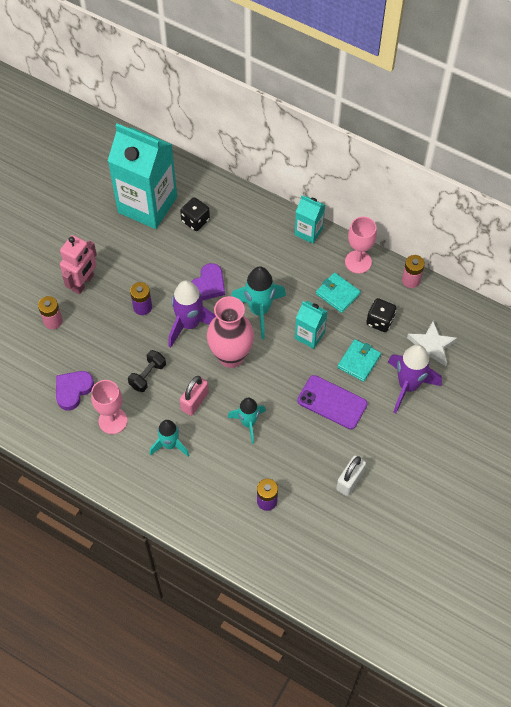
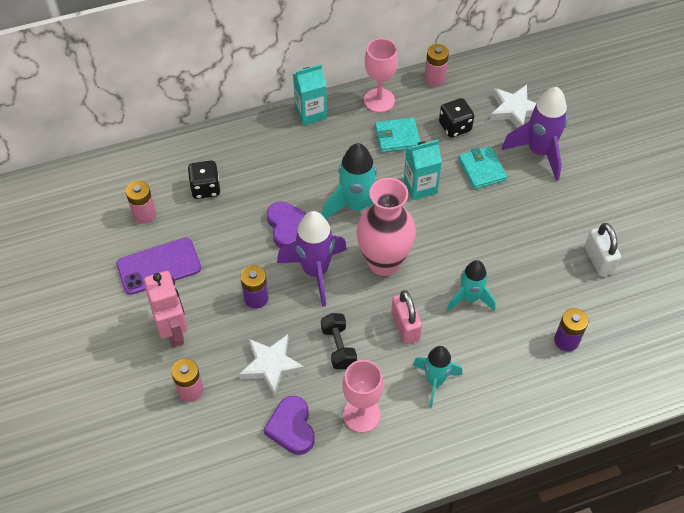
camera: 50 degrees left, 5 degrees down
turquoise carton [108,123,177,229] -> pink battery [126,181,156,224]
purple phone [297,375,368,429] -> purple phone moved to [116,238,201,295]
none -> white star [239,334,305,397]

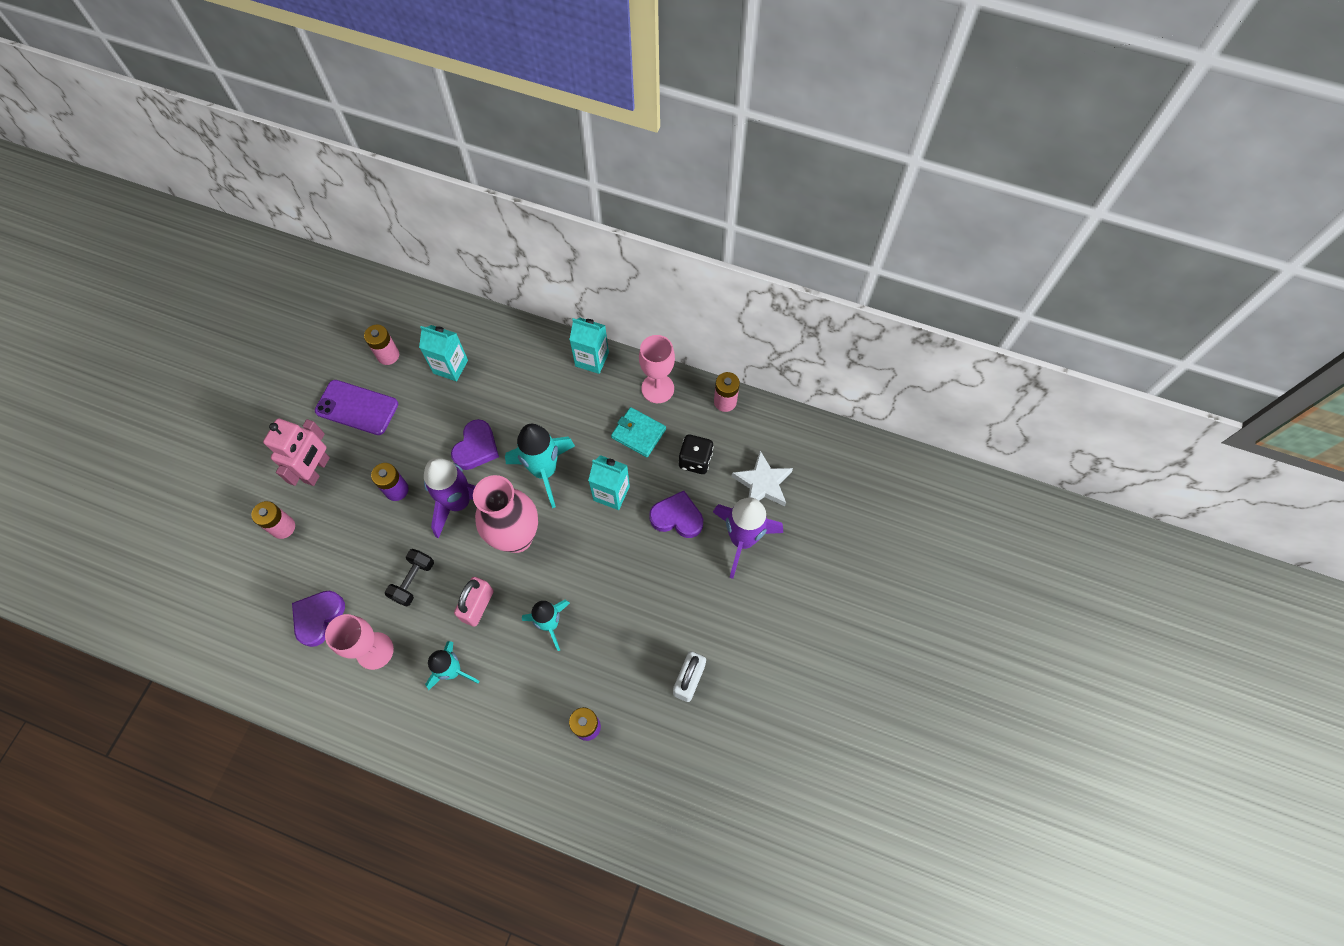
camera: 40 degrees right, 10 degrees up
black dice [187,161,220,199] -> turquoise carton [419,325,468,381]
white star [239,334,305,397] -> none
turquoise wallet [458,146,507,189] -> purple heart [649,491,703,538]

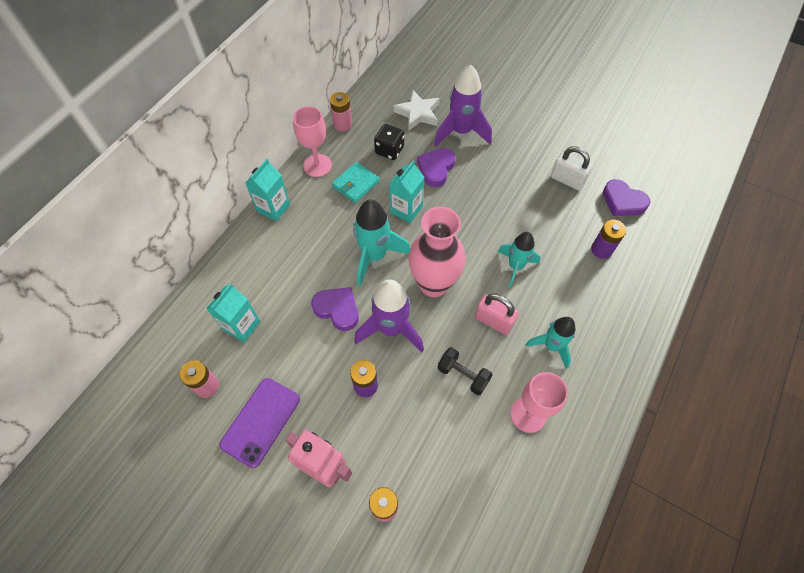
camera: 80 degrees left, 5 degrees down
purple heart [292,591,345,647] -> purple heart moved to [603,179,650,216]

